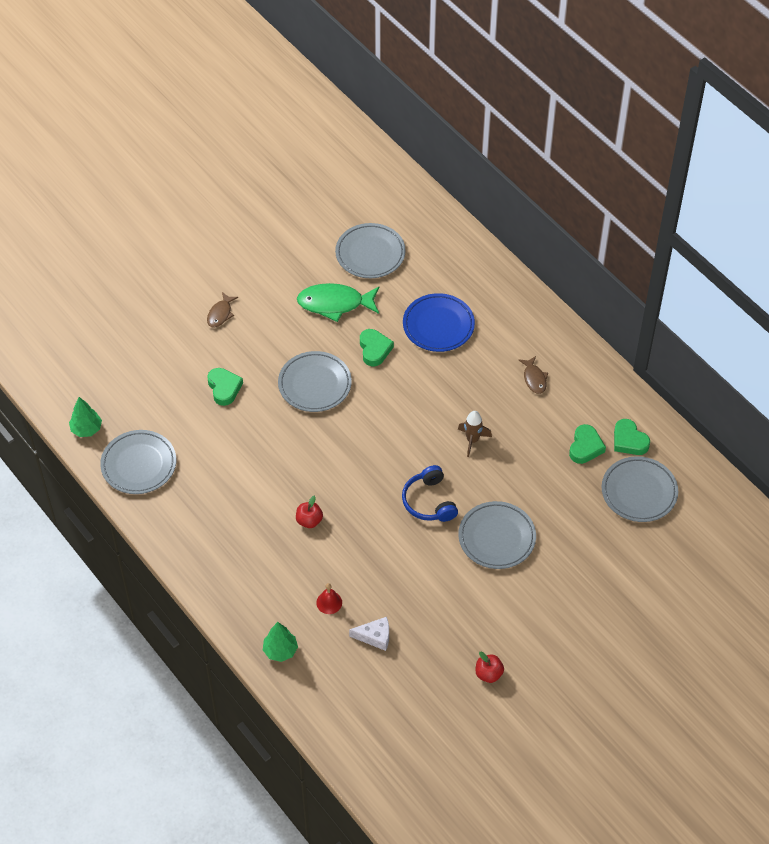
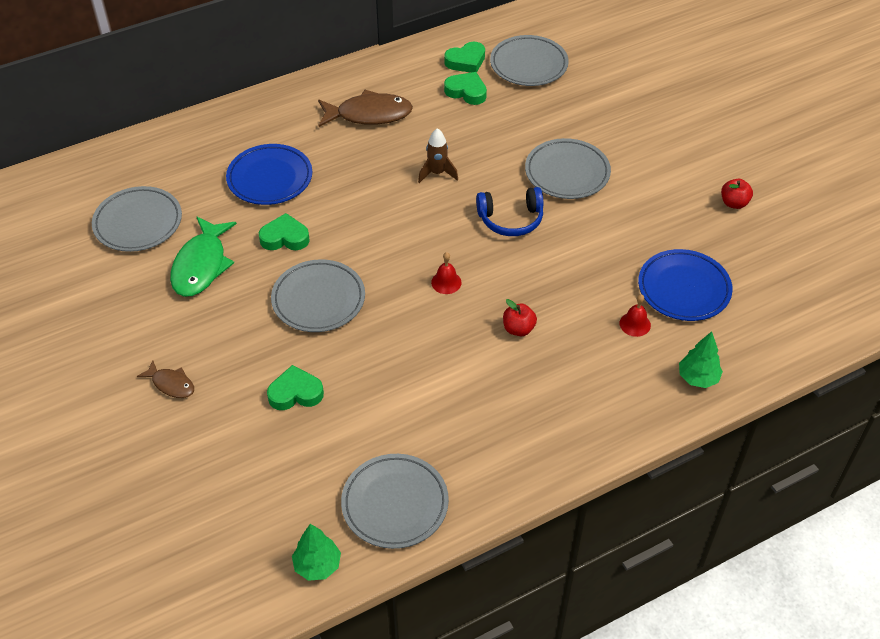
camera: 80 degrees left, 5 degrees down
white cheese [349,617,389,651] -> blue plate [638,249,733,321]
brown fish [519,356,548,394] -> brown fish [318,90,413,127], size x1.85
none -> red bell [431,252,462,294]

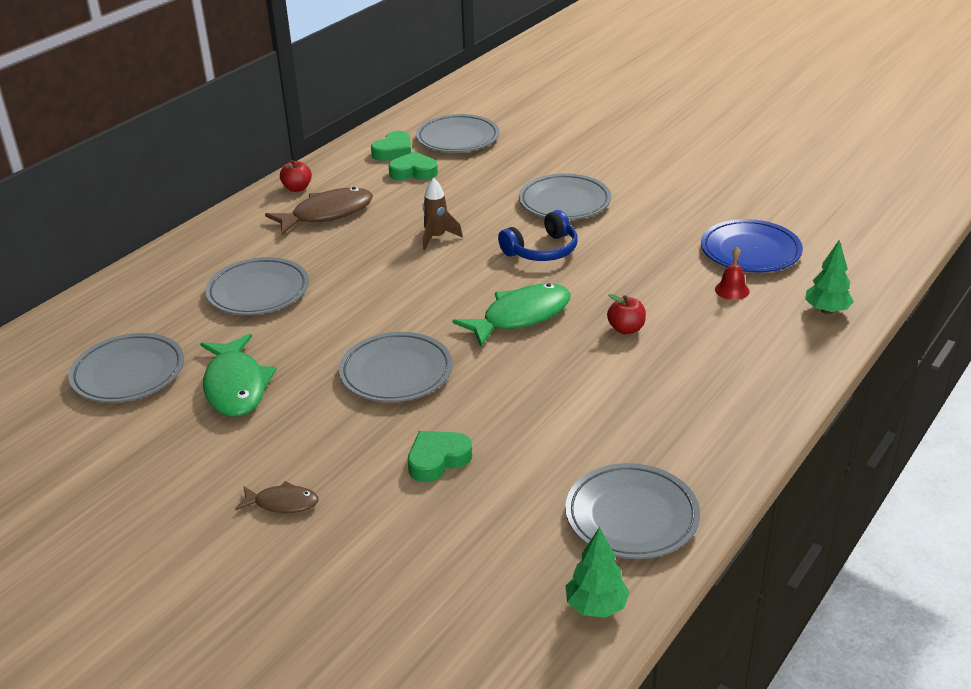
camera: 25 degrees left, 15 degrees down
blue plate [226,144,312,205] -> grey plate [205,257,309,315]
green heart [259,213,310,250] -> none
red bell [431,252,462,294] -> green fish [452,283,571,347]
red apple [721,179,753,209] -> red apple moved to [280,160,312,192]

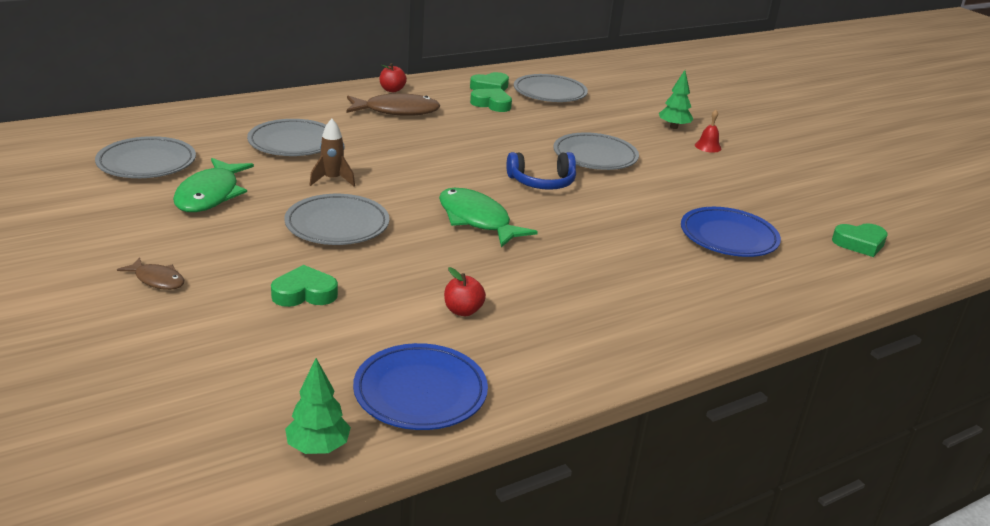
camera: 20 degrees right, 5 degrees down
brown rocket [423,178,463,250] -> brown rocket moved to [310,119,355,186]
green fish [452,283,571,347] -> green fish turned 120 degrees counterclockwise [439,188,538,247]
grey plate [565,463,700,559] -> blue plate [353,343,488,430]
red apple [607,294,646,334] -> red apple moved to [444,267,486,316]
red bell [715,247,750,300] -> red bell moved to [695,110,721,153]
green tree [805,240,854,314] -> green tree moved to [659,70,693,129]
none -> green heart [832,223,888,257]

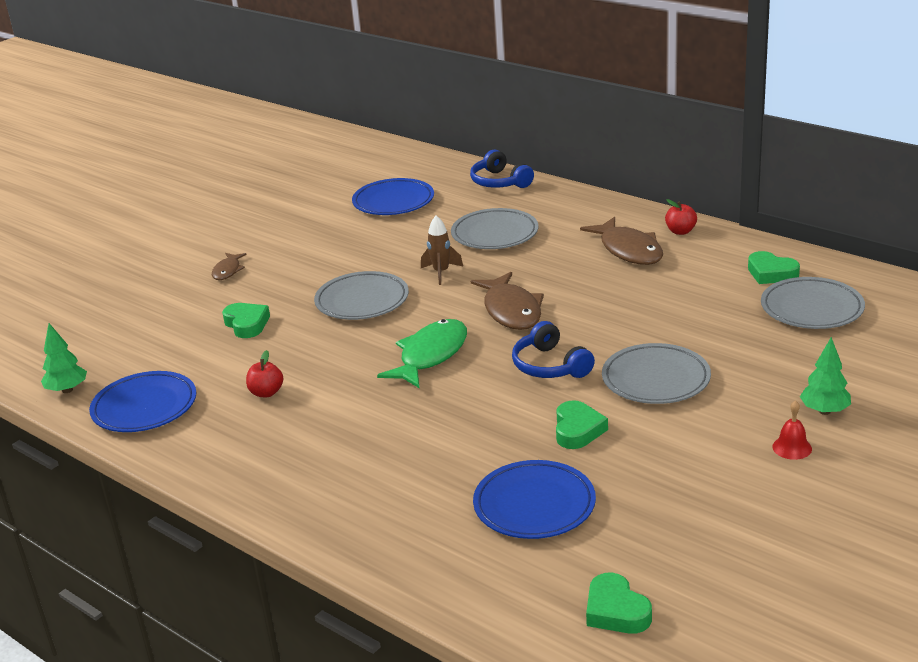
camera: 75 degrees right, 0 degrees up
grey plate [95,136,196,178] -> blue plate [352,178,434,215]
green fish [173,158,254,212] -> none
green heart [470,88,512,112] -> green heart moved to [556,400,608,449]
none -> blue headphones [470,149,534,188]
none -> brown fish [471,272,544,330]

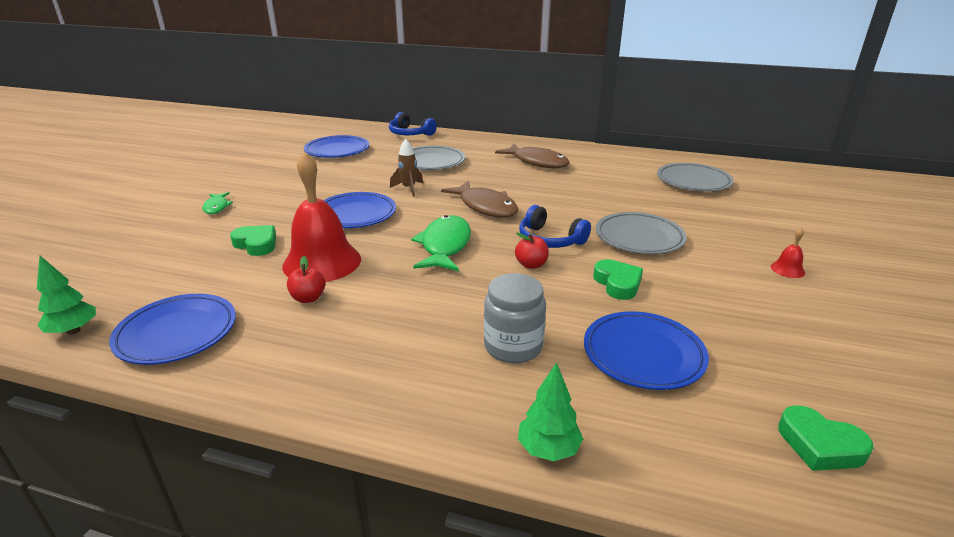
camera: 25 degrees left, 0 degrees up
brown fish [212,253,247,280] -> green fish [202,192,233,214]
grey plate [314,271,409,320] -> blue plate [324,192,396,228]
red apple [665,199,697,235] -> red apple moved to [515,232,549,269]
green heart [748,251,800,284] -> none
green tree [800,337,851,415] -> green tree moved to [518,362,583,461]
none -> red bell [282,152,361,282]
none -> grey jar [484,273,546,363]

